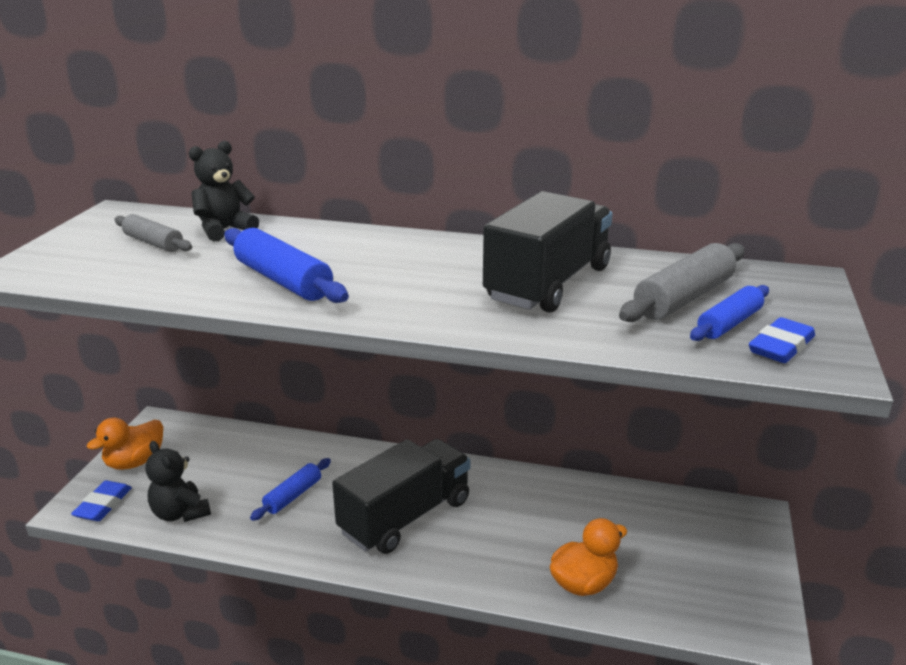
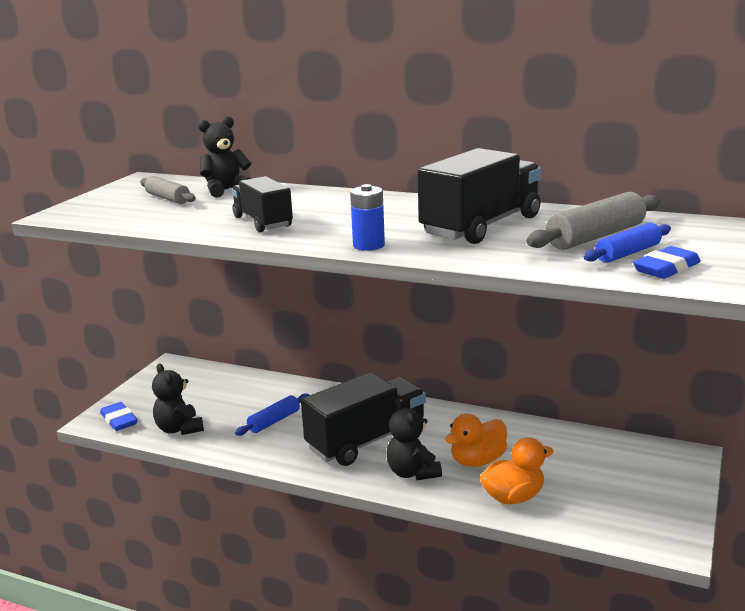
camera: 10 degrees right, 5 degrees down
blue eraser [71,480,132,521] -> blue eraser turned 60 degrees counterclockwise [100,402,137,431]
orange duck [87,418,163,470] -> orange duck moved to [445,414,507,467]
blue rolling pin [224,228,349,303] -> black truck [231,176,293,232]
none -> blue battery [350,184,385,251]
none -> black teddy bear [387,400,442,480]

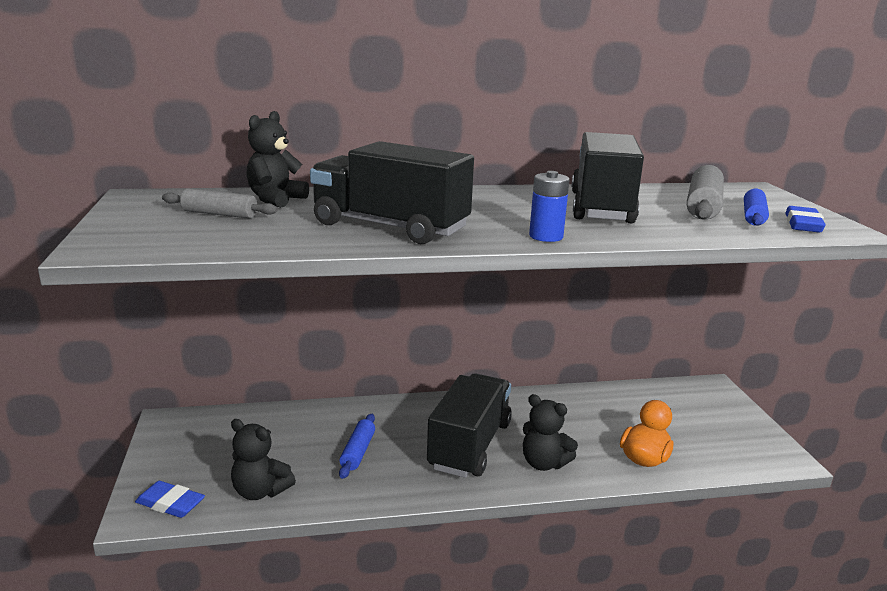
camera: 35 degrees left, 0 degrees up
black truck [231,176,293,232] -> black truck [310,141,474,244], size x1.62
orange duck [445,414,507,467] -> none

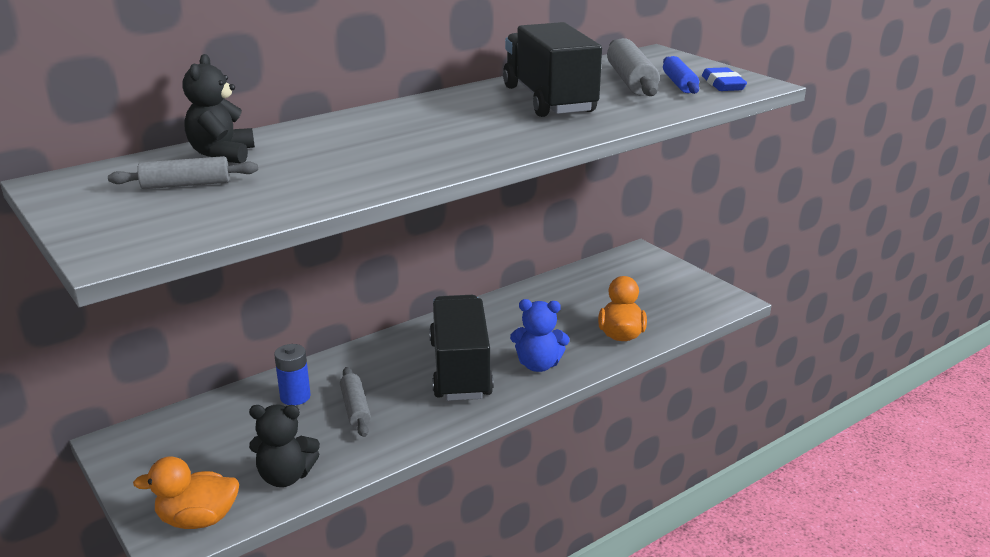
camera: 25 degrees left, 5 degrees up
blue eraser [135,481,205,518] -> orange duck [133,456,239,529]
black truck [310,141,474,244] -> none
blue rolling pin [339,414,375,479] -> grey rolling pin [340,367,371,437]
black teddy bear [523,394,578,471] -> blue teddy bear [510,299,570,372]
blue battery [529,171,570,242] -> blue battery moved to [274,344,311,405]

